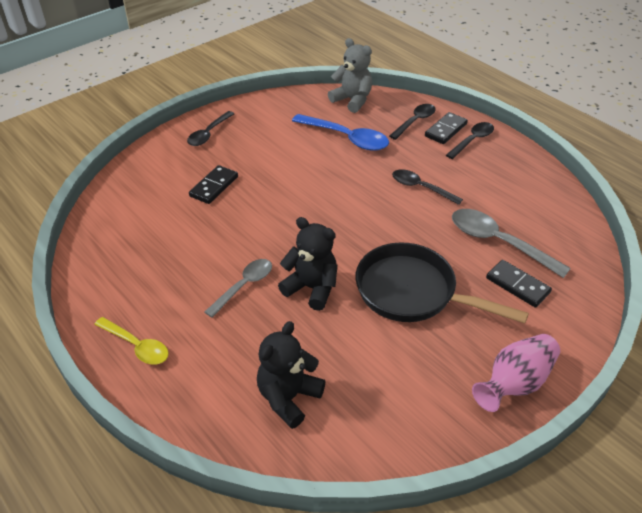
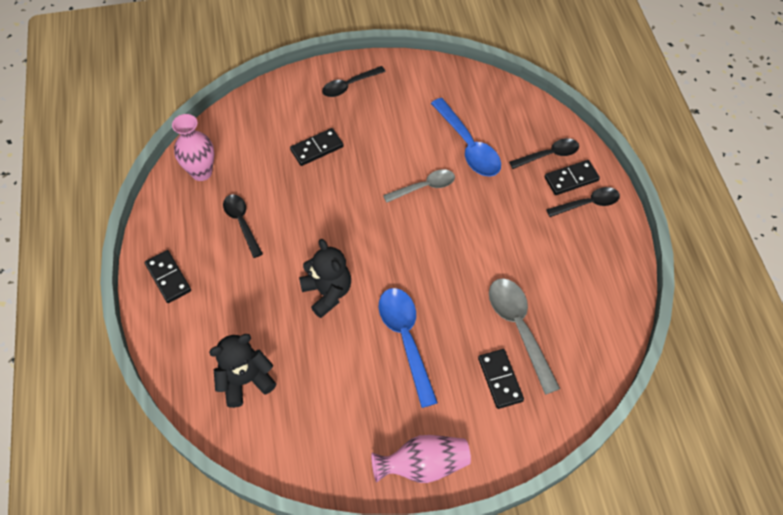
camera: 30 degrees right, 15 degrees up
yellow spoon [94,317,169,364] -> black domino [145,250,191,303]
grey spoon [205,259,272,318] -> grey spoon moved to [383,169,455,203]
grey teddy bear [328,38,372,113] -> none
black pan [355,243,529,324] -> blue spoon [379,288,438,408]
black spoon [392,169,463,205] -> black spoon moved to [223,194,263,258]
none -> pink vase [172,114,214,181]

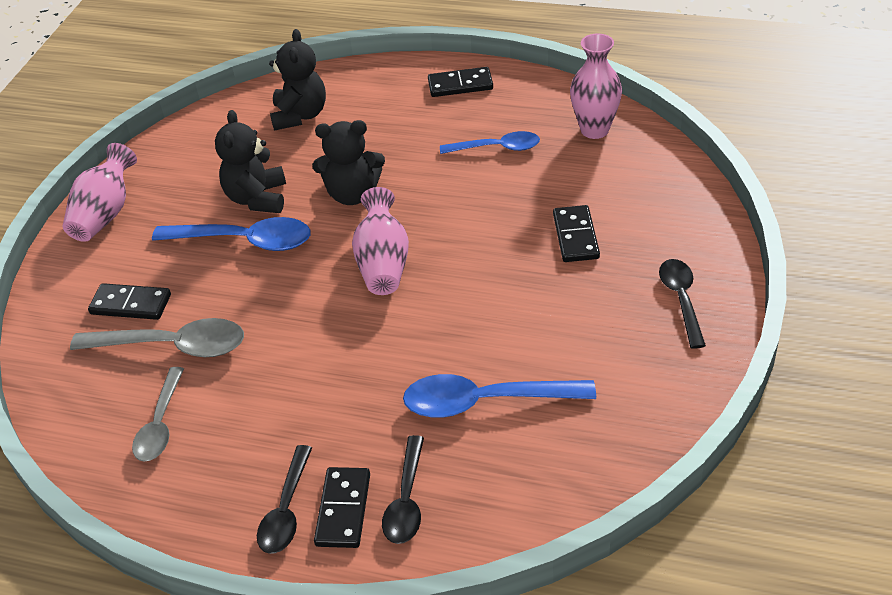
camera: 120 degrees right, 15 degrees down
black spoon [223,194,263,258] -> blue spoon [440,131,540,154]
grey spoon [383,169,455,203] -> grey spoon moved to [132,367,184,462]
none -> black teddy bear [215,110,286,213]
none -> pink vase [352,187,409,295]

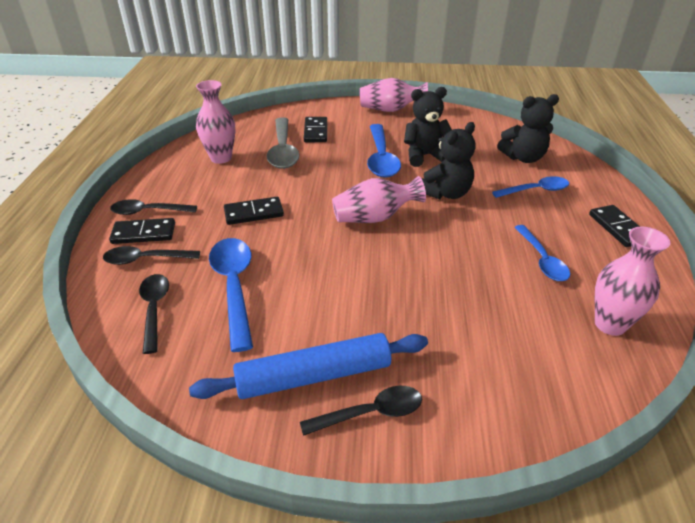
camera: 75 degrees right, 5 degrees down
grey spoon [132,367,184,462] -> pink vase [196,80,235,164]
black teddy bear [312,120,385,205] -> black teddy bear turned 120 degrees counterclockwise [421,122,476,199]
black domino [553,205,600,262] -> black domino moved to [224,197,284,225]
none -> black spoon [139,274,169,354]
none -> blue rolling pin [189,333,428,399]
none -> blue spoon [492,176,569,198]

